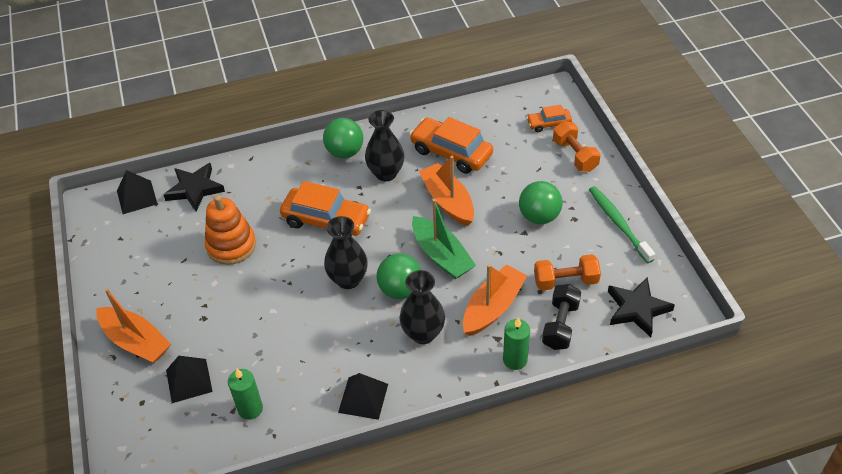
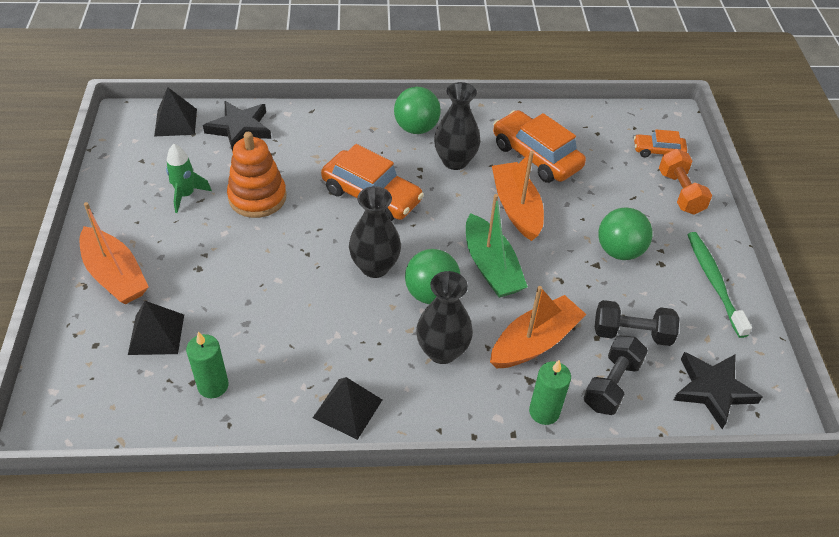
camera: 10 degrees right, 0 degrees up
orange dumbbell [534,254,601,291] -> black dumbbell [595,300,680,346]
none -> green rocket [166,144,212,213]

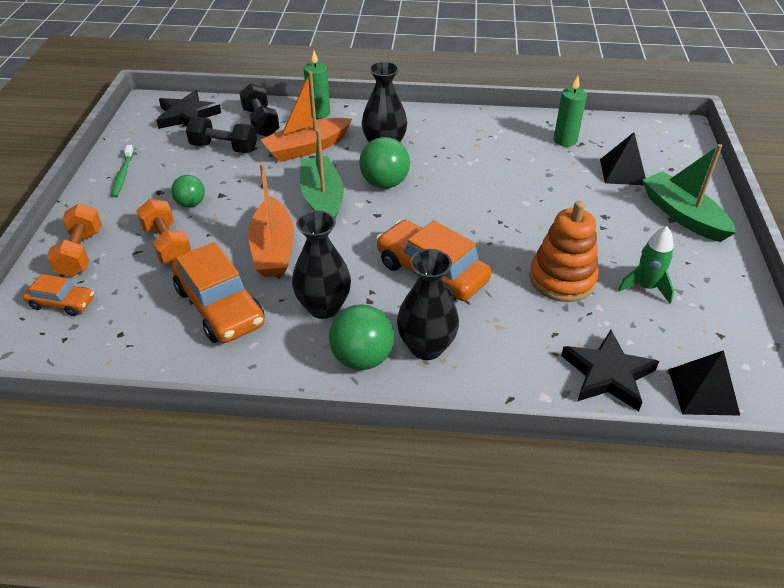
camera: 170 degrees left, 5 degrees down
orange boat [79,202,149,304] -> green boat [642,144,736,242]
black pyramid [313,377,382,440] -> none
black vase [349,186,401,278] -> black vase moved to [397,249,459,360]
black dumbbell [584,335,648,415] -> black dumbbell turned 60 degrees counterclockwise [239,83,279,137]
green ball [598,207,653,260] -> green ball [171,175,205,208], size x0.62
green toothbrush [687,232,752,338] -> green toothbrush [111,145,134,198], size x0.64
none -> orange dumbbell [137,199,192,264]

